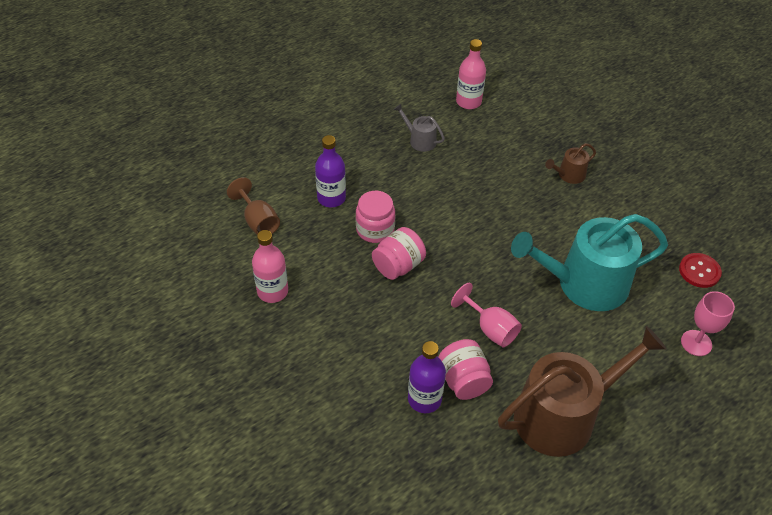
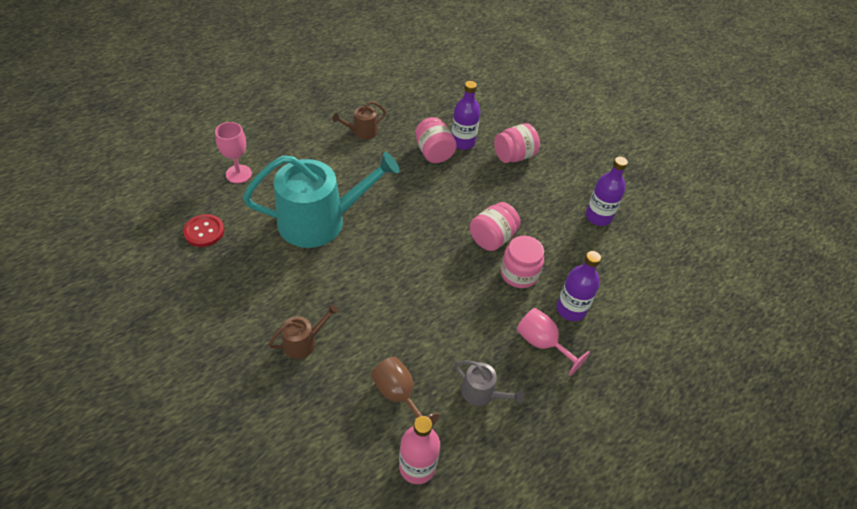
camera: 175 degrees right, 0 degrees up
brown goblet [227,177,280,234] -> brown goblet moved to [371,357,440,425]
pink bottle [252,230,288,303] -> purple bottle [586,157,628,226]
pink goblet [451,283,522,347] -> pink goblet moved to [517,308,590,376]
brown watering can [498,326,666,457] -> brown watering can [332,101,386,139], size x0.43
none -> pink jar [494,123,540,163]

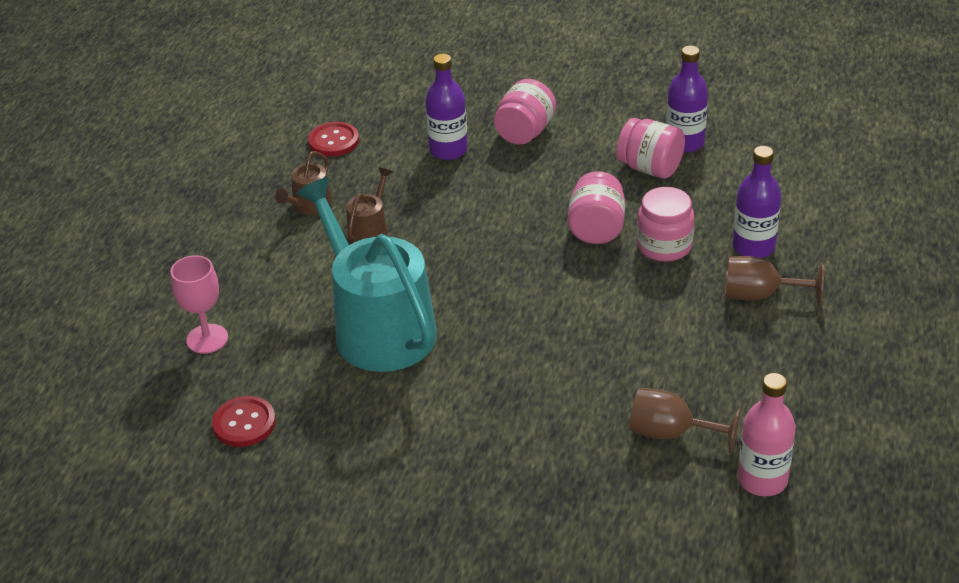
camera: 30 degrees left, 10 degrees down
turquoise watering can [243,152,400,248] -> turquoise watering can turned 75 degrees counterclockwise [296,177,437,372]
brown watering can [269,304,339,359] -> brown watering can moved to [346,168,392,243]
pink jar [415,117,457,163] -> pink jar moved to [616,118,685,179]
grey watering can [455,361,524,406] -> none
pink goblet [517,308,590,376] -> brown goblet [725,256,824,305]
none -> red button [308,122,359,157]

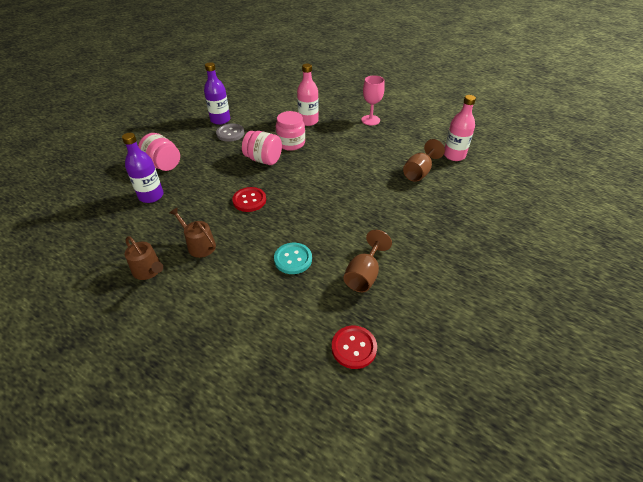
camera: 75 degrees left, 5 degrees up
pink goblet [171,255,228,354] -> pink goblet moved to [361,75,385,126]
turquoise watering can [296,177,437,372] -> turquoise button [274,243,312,274]
red button [308,122,359,157] -> red button moved to [232,187,266,212]
pink jar [616,118,685,179] -> grey button [216,124,245,142]
brown goblet [725,256,824,305] -> brown goblet moved to [343,230,392,292]
purple bottle [733,146,781,258] -> pink bottle [297,64,319,126]

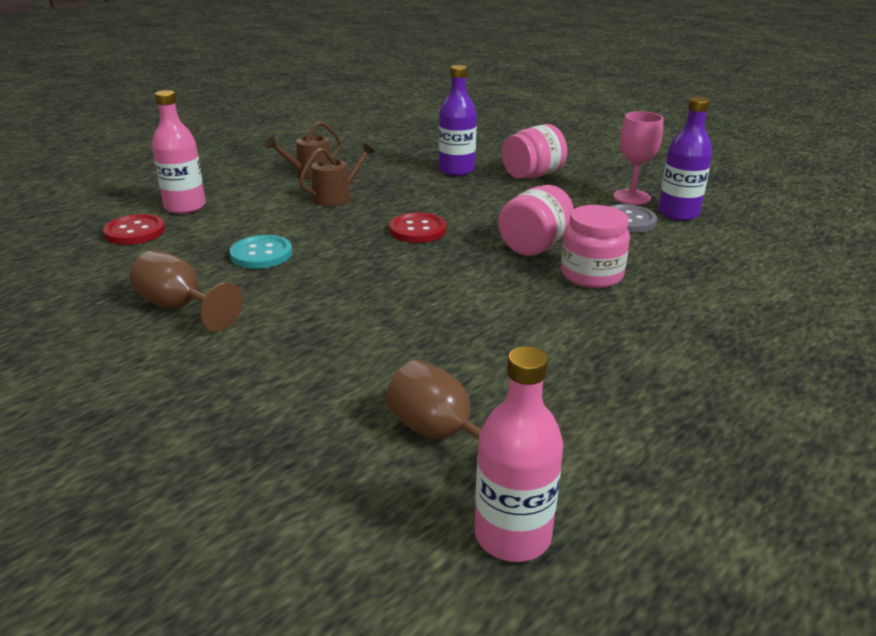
camera: 100 degrees right, 15 degrees down
pink bottle [297,64,319,126] -> pink bottle moved to [152,90,206,214]
red button [332,326,377,369] -> red button moved to [103,214,165,245]
pink goblet [361,75,385,126] -> pink goblet moved to [613,111,663,205]

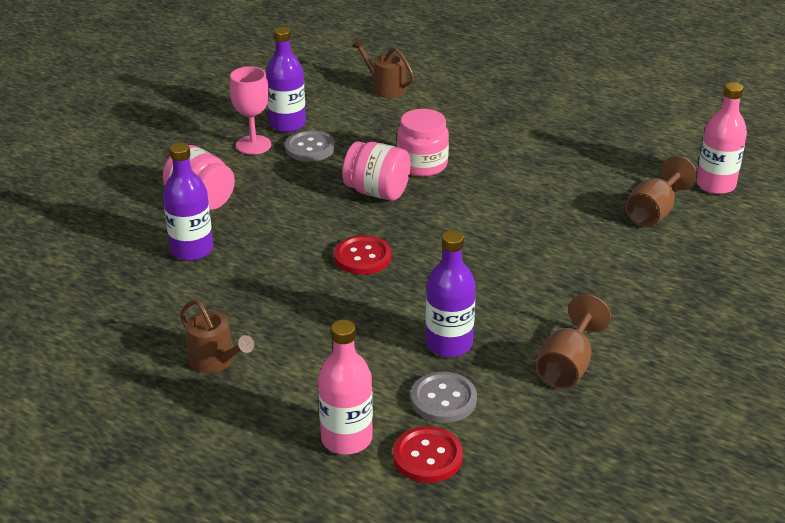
camera: 100 degrees left, 5 degrees up
turquoise button [230,235,292,269] -> purple bottle [425,230,476,357]
brown watering can [299,143,375,207] -> brown watering can moved to [352,39,414,98]
none -> grey button [411,372,477,423]

